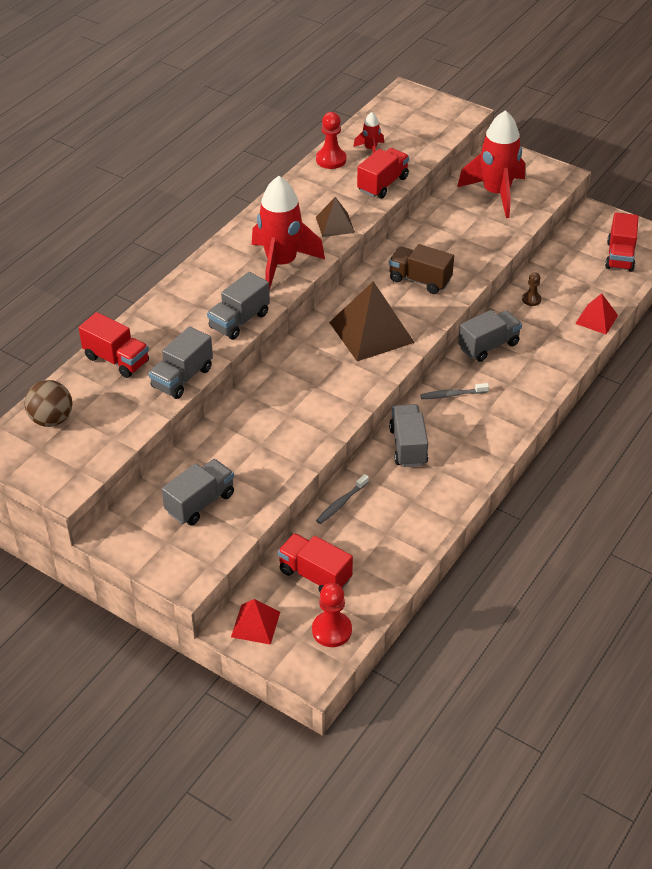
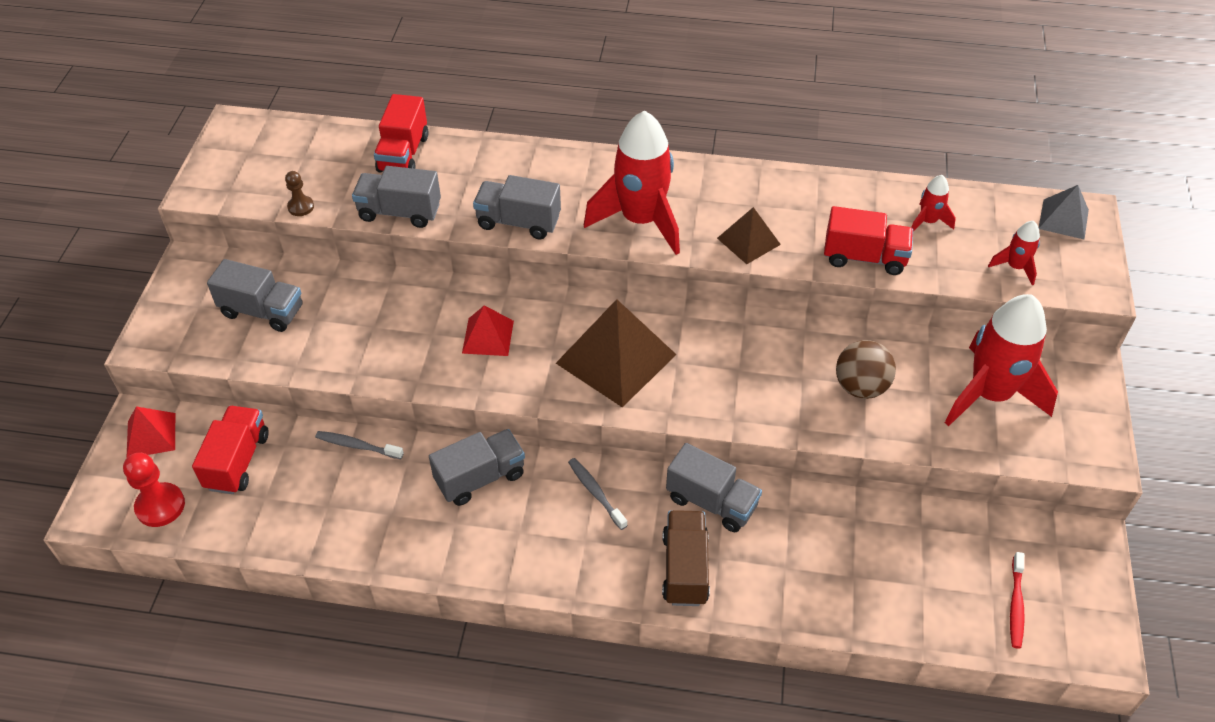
camera: 65 degrees right, 5 degrees up
brown ball [24,380,72,427] -> brown ball moved to [836,340,896,399]
red pawn [316,112,346,169] -> none
brown truck [389,244,454,294] -> brown truck moved to [662,510,710,606]
brown pawn [522,272,541,306] -> brown pawn moved to [285,171,314,216]
red pyramid [575,293,618,334] -> red pyramid moved to [462,305,514,356]
red truck [605,212,638,272] -> red toothbrush [1010,552,1025,649]
none -> red rocket [988,221,1040,285]
none -> grey pyramid [1039,185,1089,239]

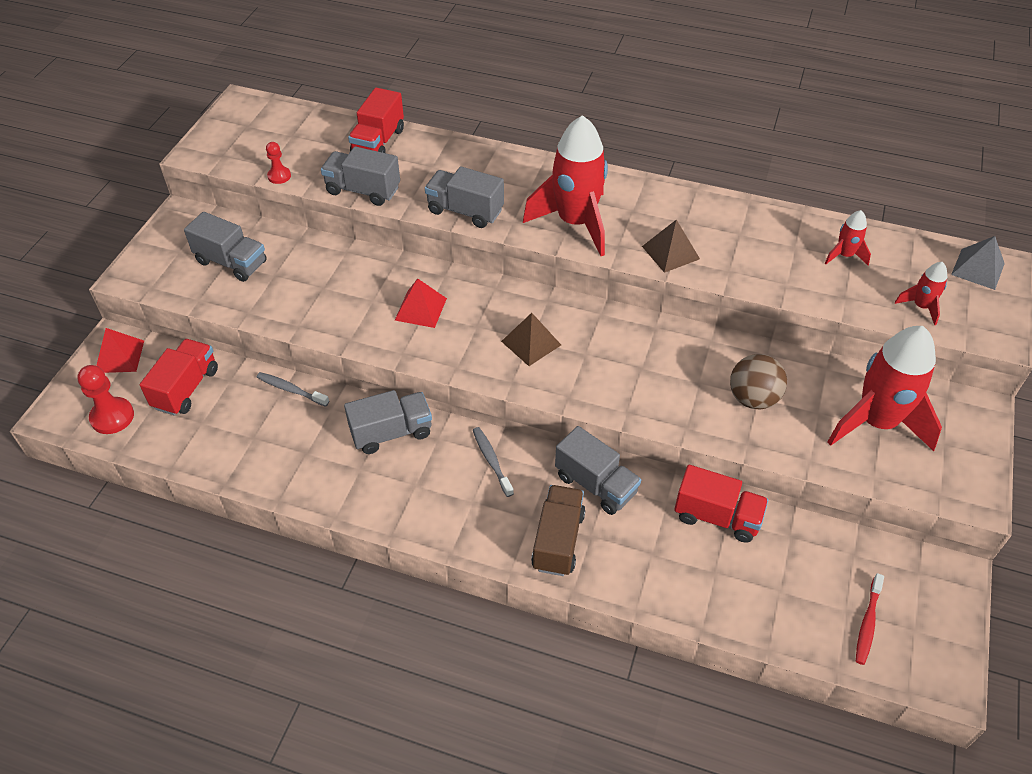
camera: 10 degrees right, 0 degrees up
brown pawn [285,171,314,216] -> red pawn [266,142,291,184]
brown pyramid [556,299,677,407] -> brown pyramid [501,313,561,366], size x0.54
red truck [824,206,913,275] -> red truck moved to [674,465,768,543]

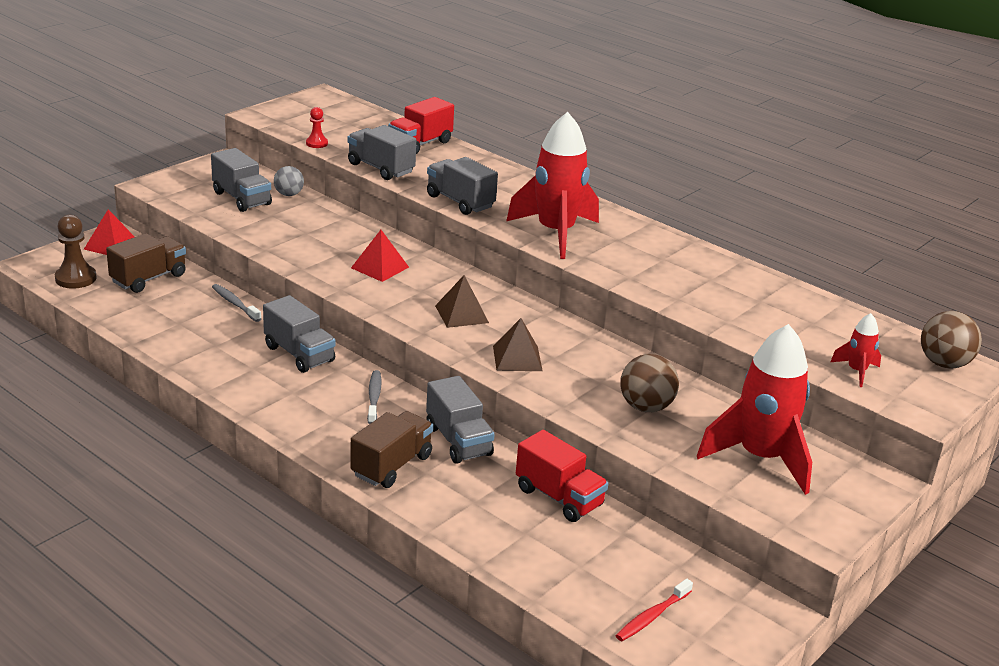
camera: 20 degrees right, 20 degrees down
red pawn [77,365,134,434] -> brown pawn [55,215,97,289]
red truck [140,339,218,416] -> brown truck [106,233,186,293]
grey truck [344,390,432,454] -> grey truck turned 45 degrees clockwise [263,295,336,373]
brown pyramid [642,219,700,273] -> brown pyramid moved to [493,318,543,371]
red rocket [825,210,871,265] -> none
grey pyramid [951,236,1005,290] -> brown ball [921,311,982,369]
none -> grey ball [274,166,304,196]

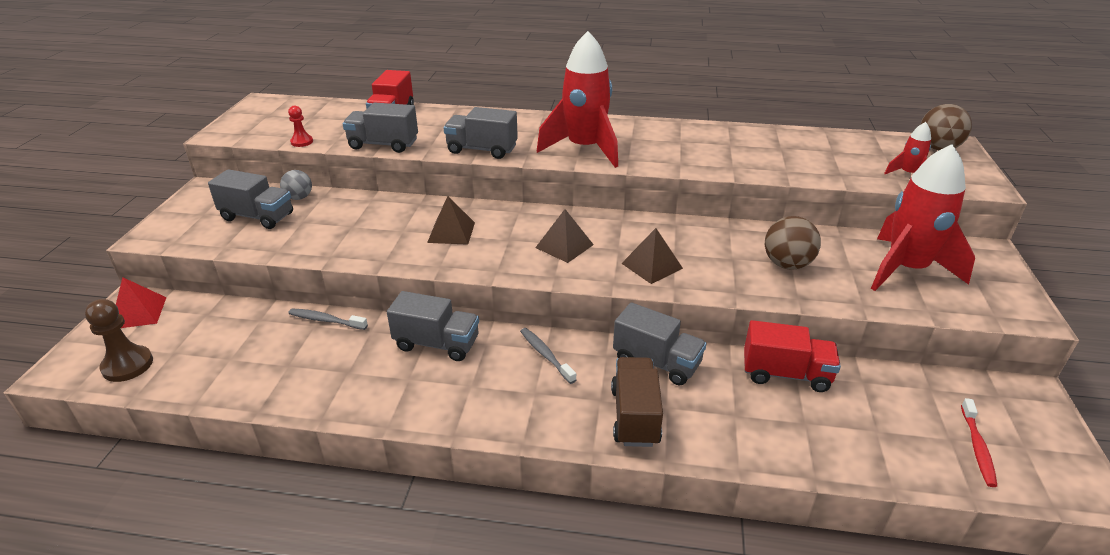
camera: 30 degrees left, 5 degrees up
brown truck [106,233,186,293] -> none
red pyramid [351,230,409,282] -> brown pyramid [427,196,475,245]

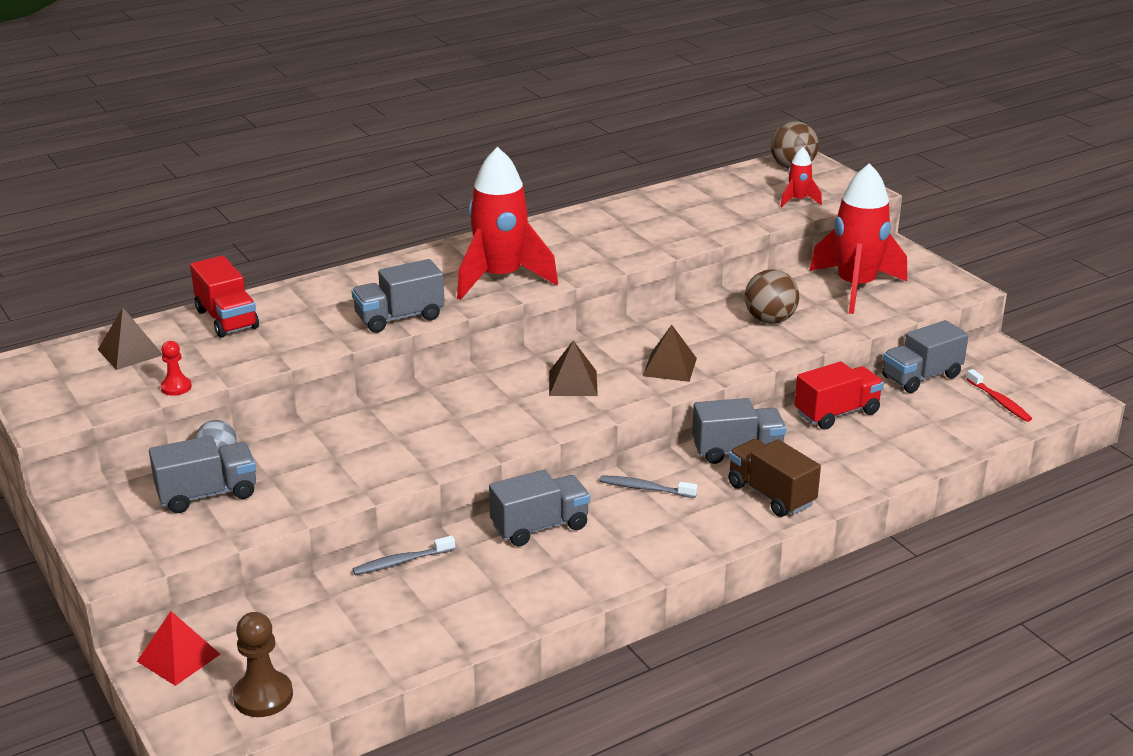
camera: 40 degrees left, 5 degrees down
grey truck [343,103,418,153] -> grey truck moved to [882,320,969,393]
brown pyramid [427,196,475,245] -> brown pyramid moved to [98,308,163,370]

